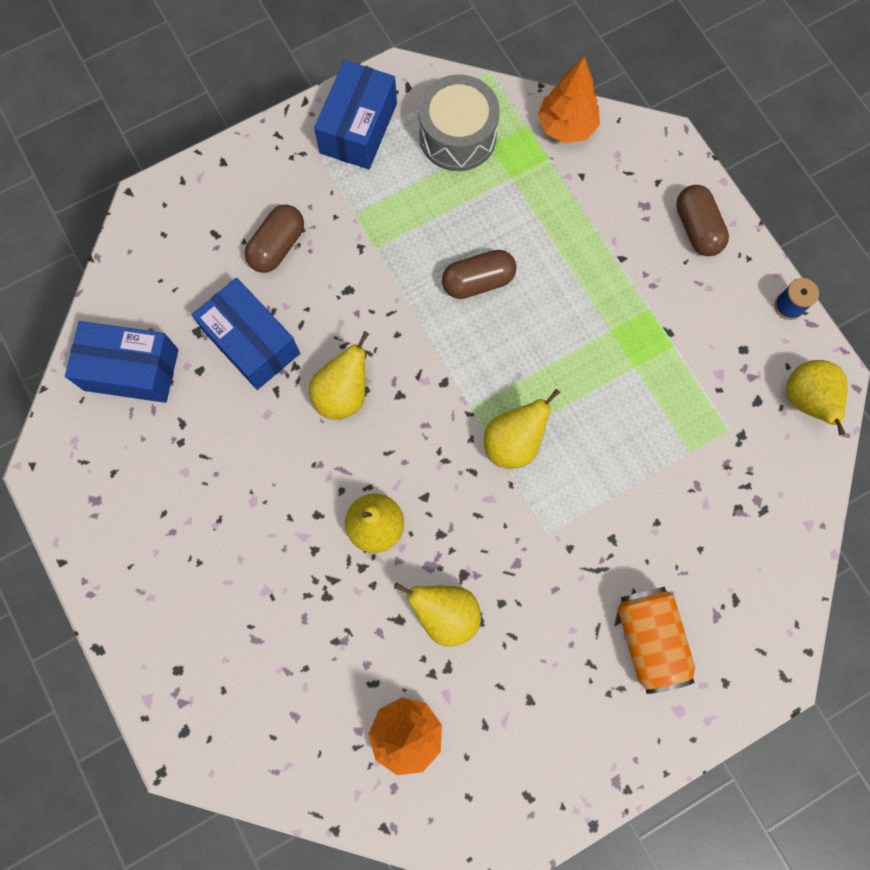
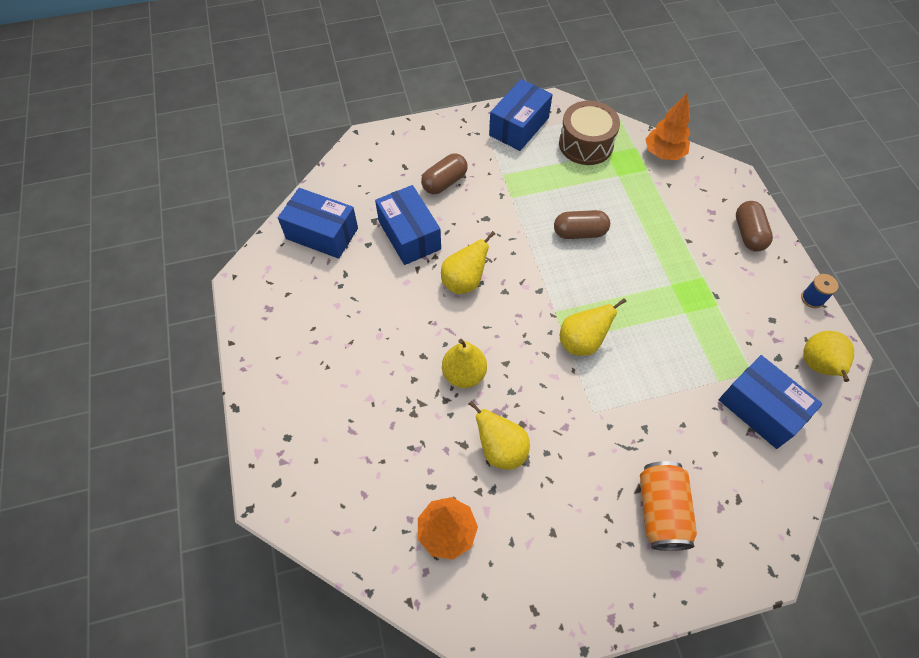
camera: 15 degrees right, 15 degrees down
grey drum [418,75,500,171] -> brown drum [559,101,620,165]
none -> blue box [719,355,823,449]

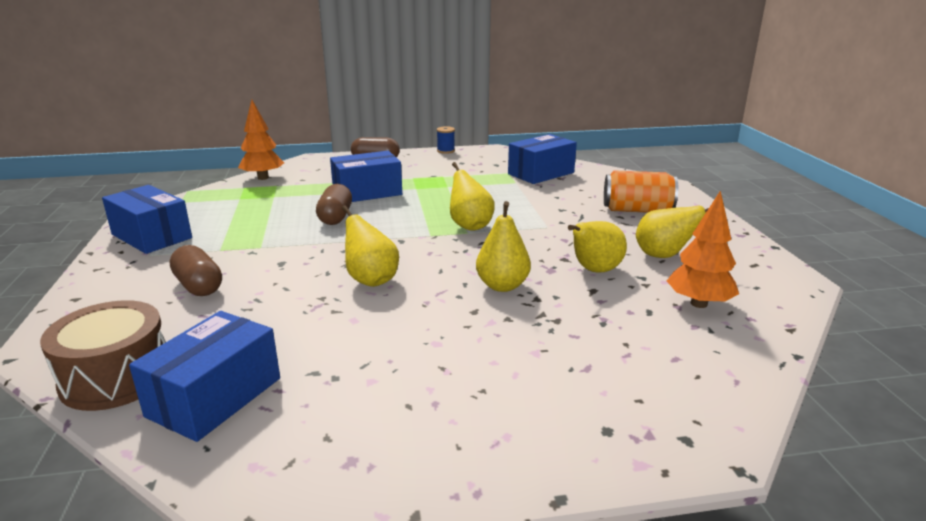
camera: 85 degrees left, 35 degrees down
blue box [375,185,441,265] -> blue box moved to [330,151,402,202]
brown drum [559,101,620,165] -> brown drum moved to [40,300,166,411]
yellow pear [803,331,854,382] -> yellow pear moved to [636,206,709,258]

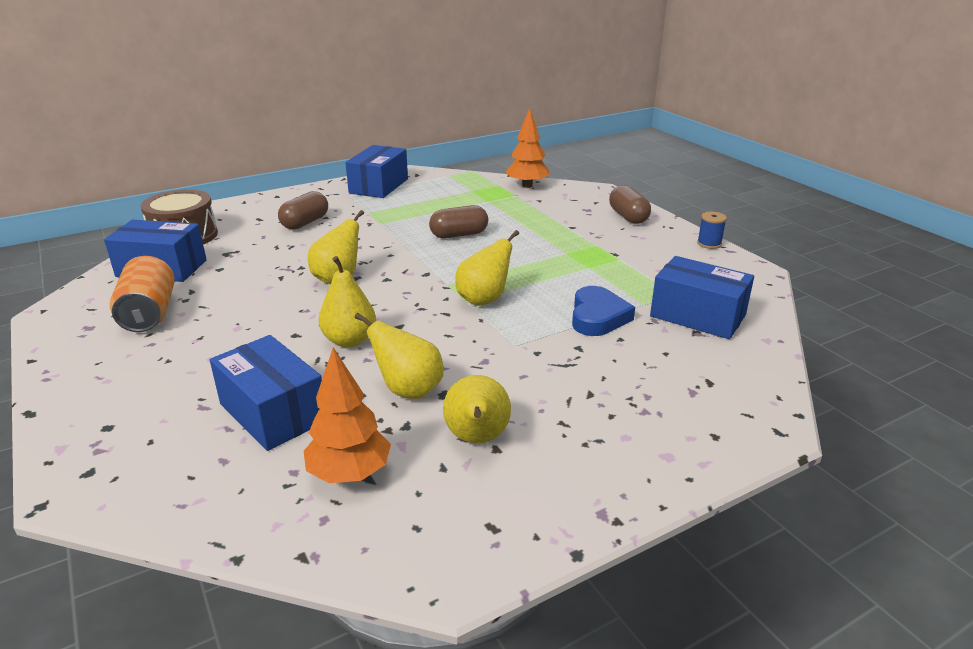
camera: 70 degrees right, 5 degrees up
blue box [330,151,402,202] -> blue box moved to [210,335,322,451]
orange can [604,170,678,213] -> orange can moved to [110,256,175,332]
none -> blue heart [572,286,635,336]

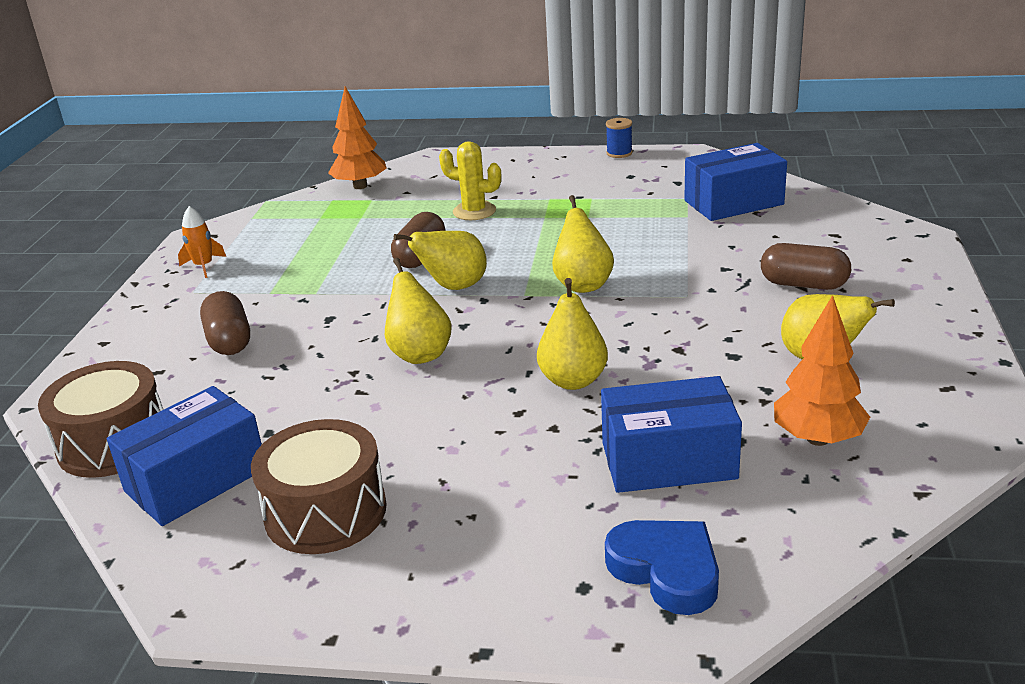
camera: 50 degrees left, 0 degrees up
orange can [110,256,175,332] -> brown drum [251,419,387,554]
blue box [345,145,408,198] -> orange rocket [178,206,226,278]
yellow pear [355,313,444,399] -> yellow pear moved to [394,231,487,290]
blue heart [572,286,635,336] -> blue heart moved to [605,520,719,615]
brown capsule [609,185,651,224] -> brown capsule moved to [761,243,851,290]
none -> yellow cactus [439,141,502,220]

